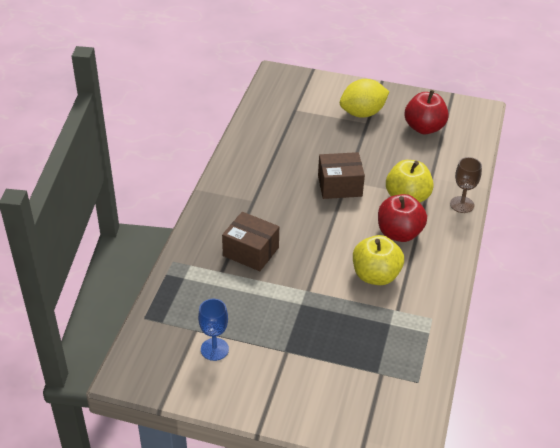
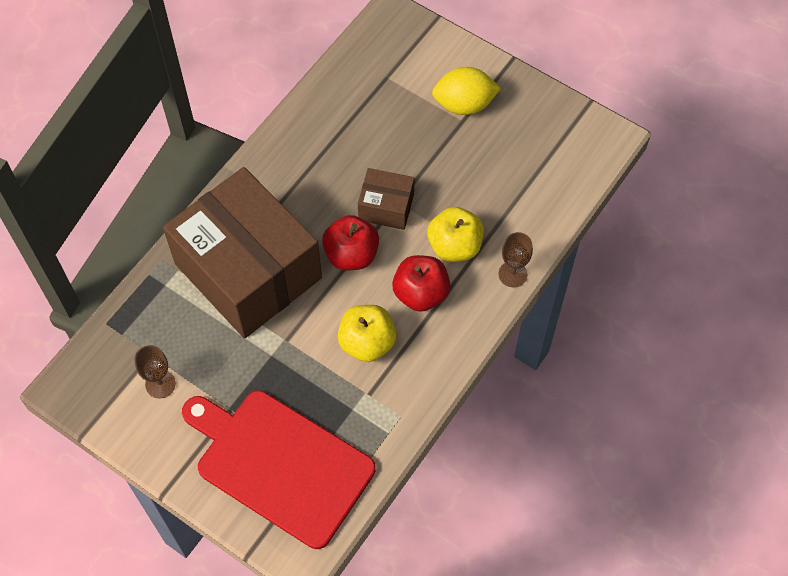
camera: 20 degrees right, 20 degrees up
blue goblet [198,299,229,361] -> brown goblet [134,345,176,398]
brown box [222,212,279,271] -> brown box [163,167,322,339], size x2.30
red apple [405,90,449,134] -> red apple moved to [322,215,379,270]
none -> red cutting board [182,390,376,549]

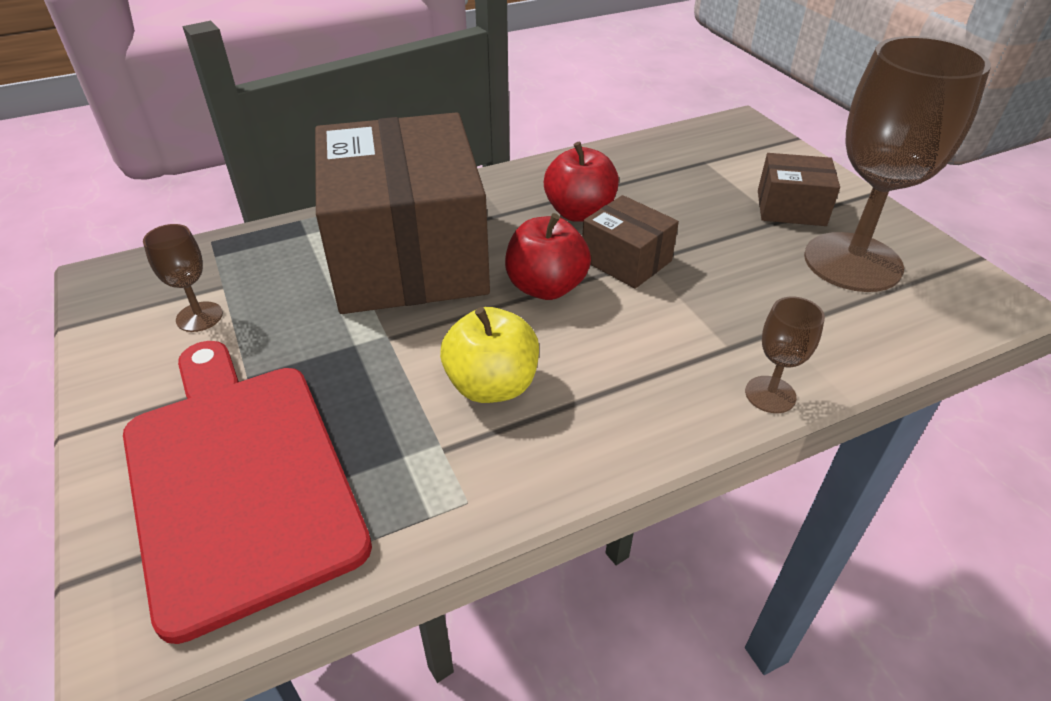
camera: 30 degrees right, 20 degrees down
red apple [392,255,450,312] -> red apple moved to [544,142,619,222]
yellow apple [427,207,484,262] -> none
yellow lemon [432,67,501,115] -> brown box [758,153,840,226]
none -> brown goblet [804,36,991,292]

